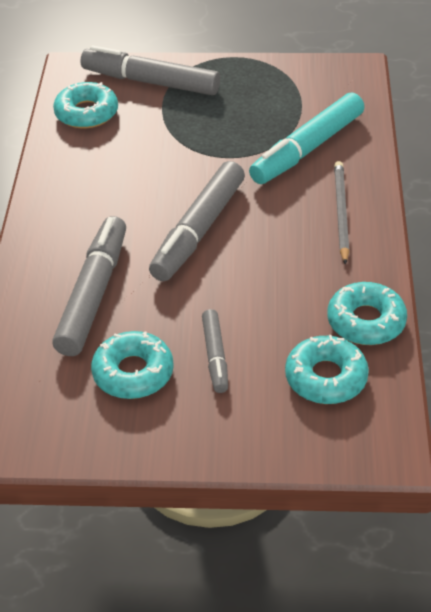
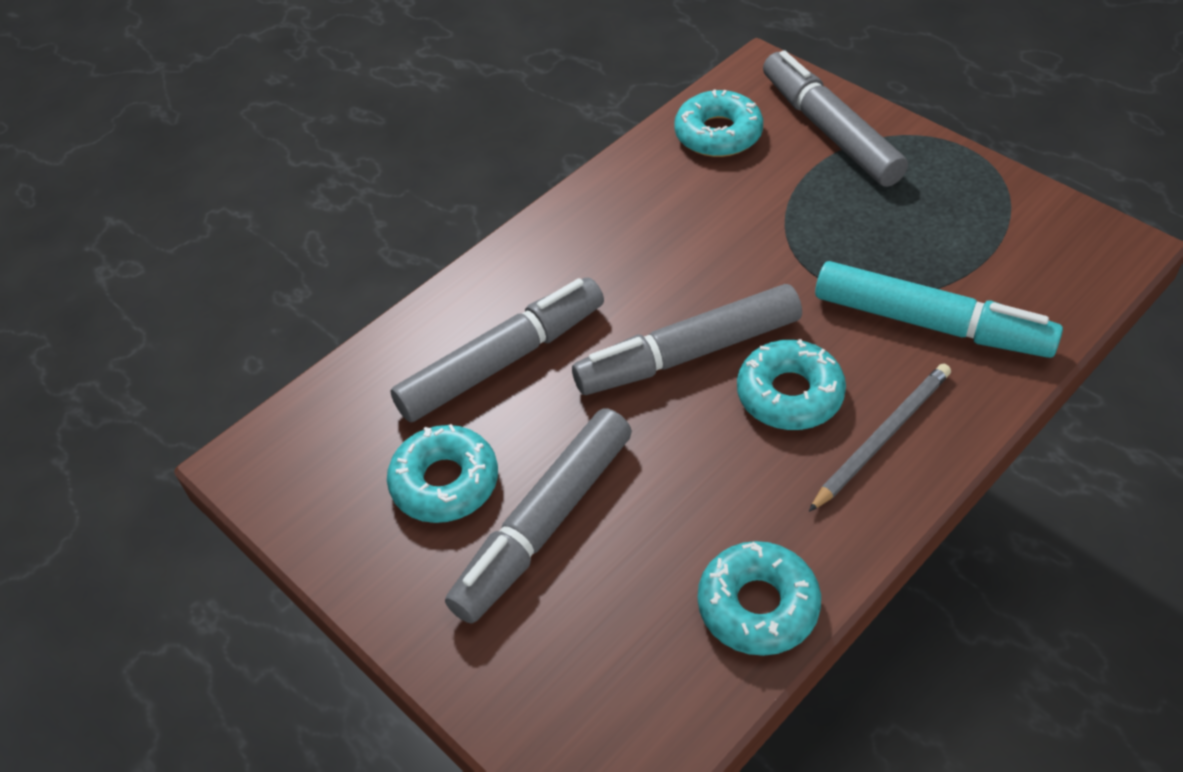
camera: 45 degrees right, 5 degrees up
grey marker [202,309,228,393] -> grey marker [445,408,632,624], size x1.85
turquoise marker [249,93,364,184] -> turquoise marker turned 150 degrees counterclockwise [815,261,1063,358]
turquoise donut [285,335,369,404] -> turquoise donut moved to [737,339,846,430]

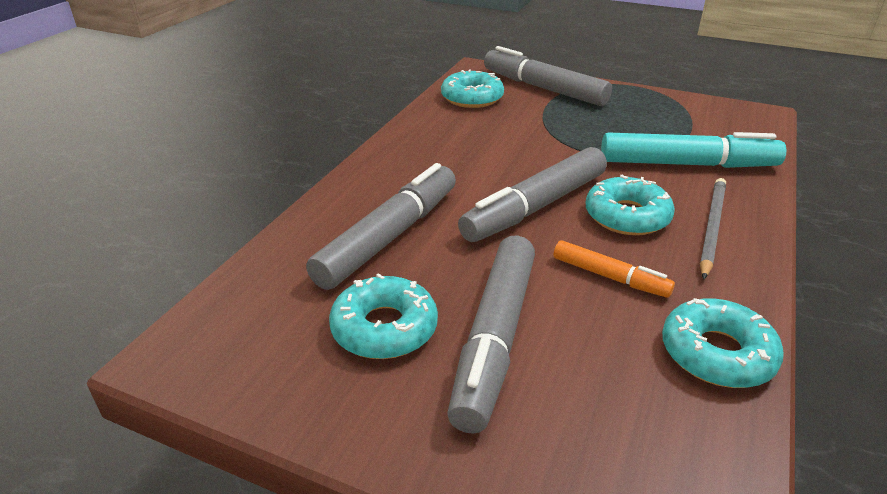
camera: 25 degrees left, 15 degrees down
none -> orange marker [554,240,675,298]

